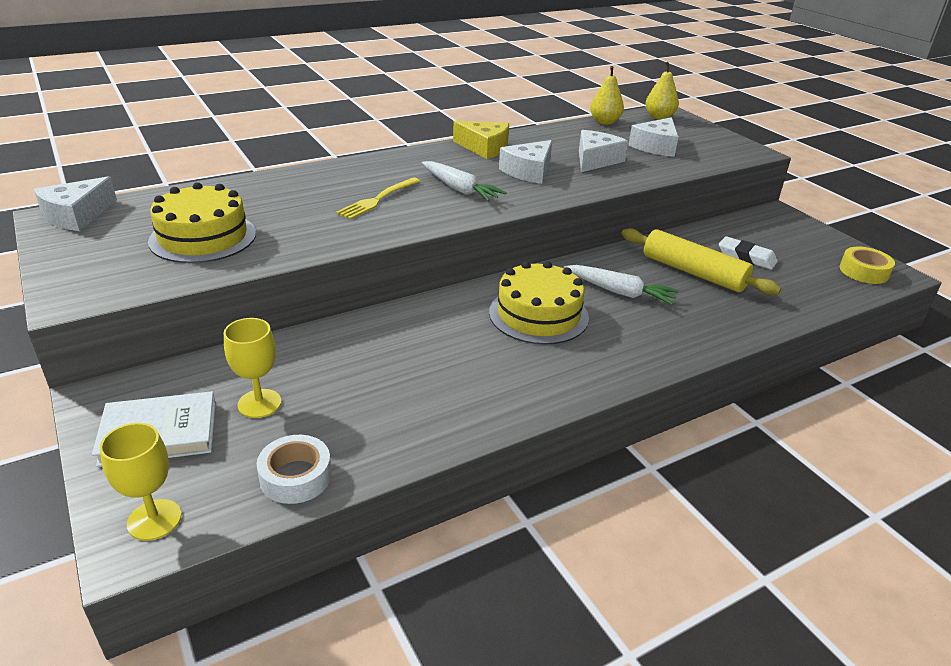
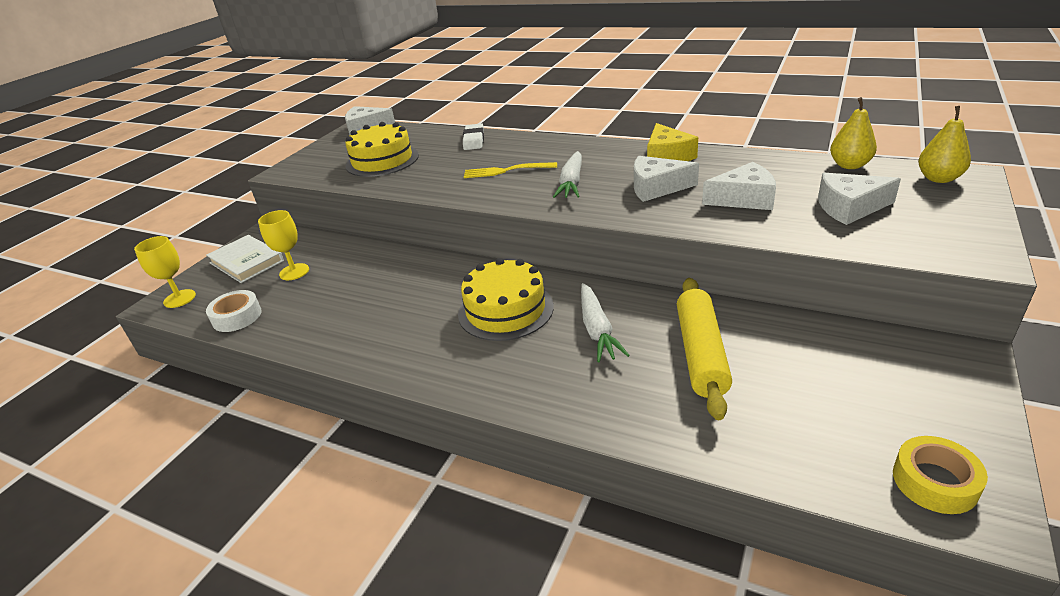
camera: 60 degrees right, 0 degrees up
white eraser [719,236,778,270] -> white eraser moved to [463,123,484,150]

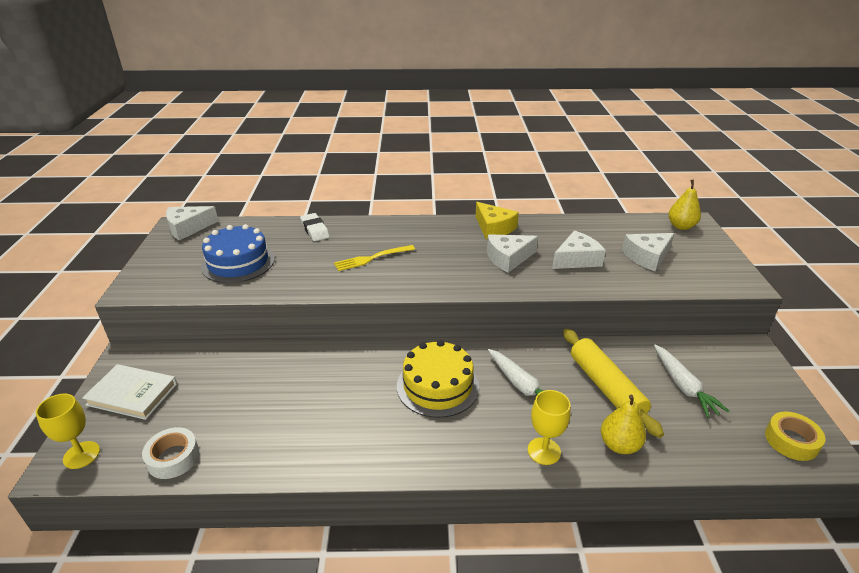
camera: 30 degrees left, 0 degrees up
yellow goblet [258,210,309,280] -> yellow goblet moved to [528,390,571,465]
yellow cake [346,122,419,177] -> blue cake [201,224,275,283]
white carrot [553,151,582,198] -> white carrot moved to [654,345,730,418]
yellow pear [830,97,877,169] -> yellow pear moved to [601,395,646,454]

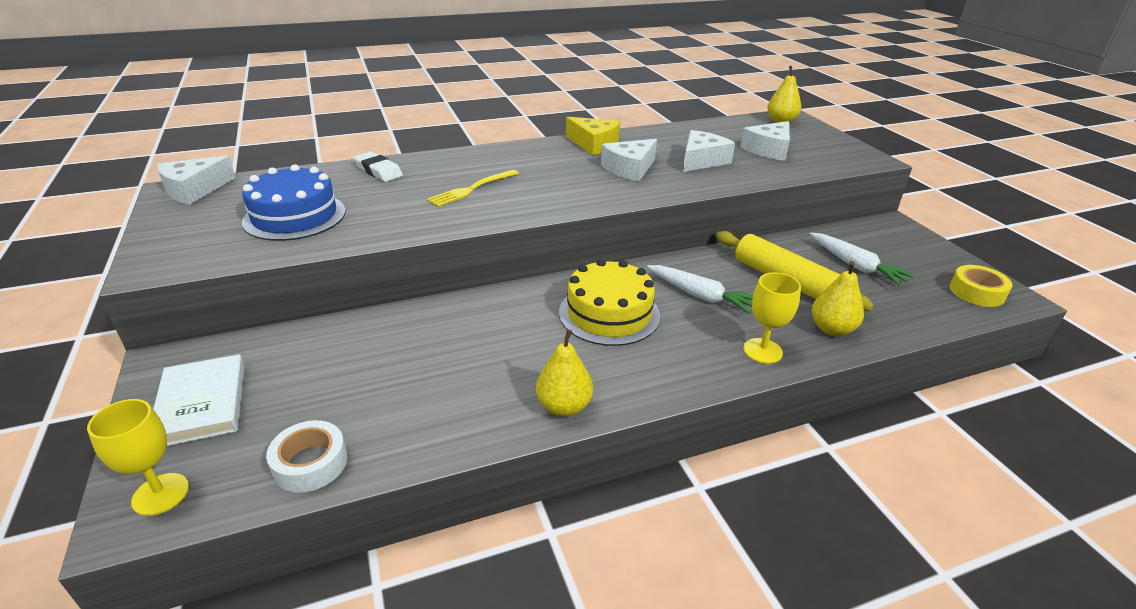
camera: 20 degrees left, 0 degrees up
white book [82,364,177,420] -> white book turned 75 degrees clockwise [153,354,245,446]
none -> yellow pear [536,329,593,417]

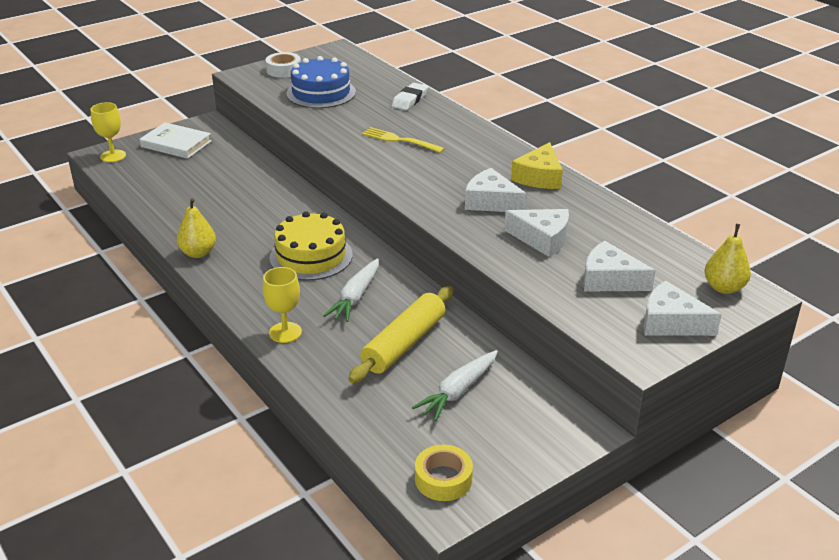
camera: 75 degrees right, 0 degrees up
white book [153,354,245,446] -> white book turned 60 degrees clockwise [140,122,212,159]
white cheese [157,156,236,205] -> white cheese moved to [643,281,722,336]
white tape [266,420,348,493] -> white tape moved to [265,52,301,78]
yellow pear [812,261,864,336] -> none

